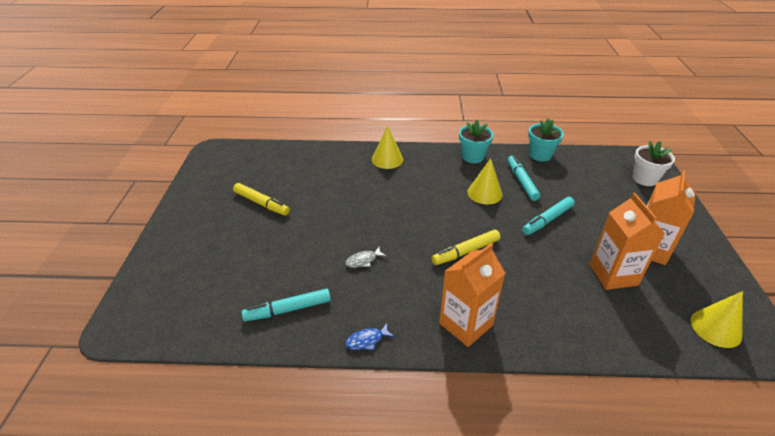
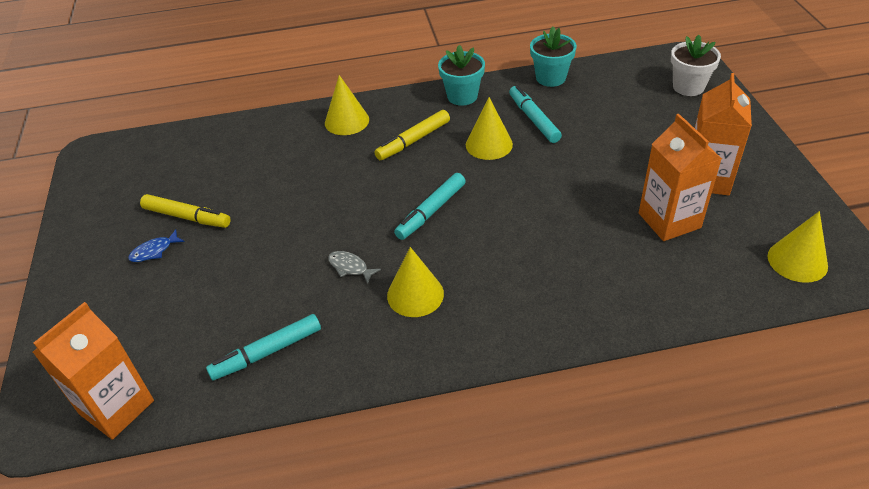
camera: 10 degrees left, 5 degrees up
grey fish [345,247,387,268] -> grey fish turned 75 degrees clockwise [328,251,381,284]
blue fish [345,323,395,350] -> blue fish moved to [128,229,185,262]
yellow marker [431,230,500,265] -> yellow marker moved to [374,110,450,160]
orange carton [439,243,505,347] -> orange carton moved to [33,302,154,440]
turquoise marker [522,197,575,235] -> turquoise marker moved to [394,173,466,240]
none -> yellow cone [387,247,444,317]

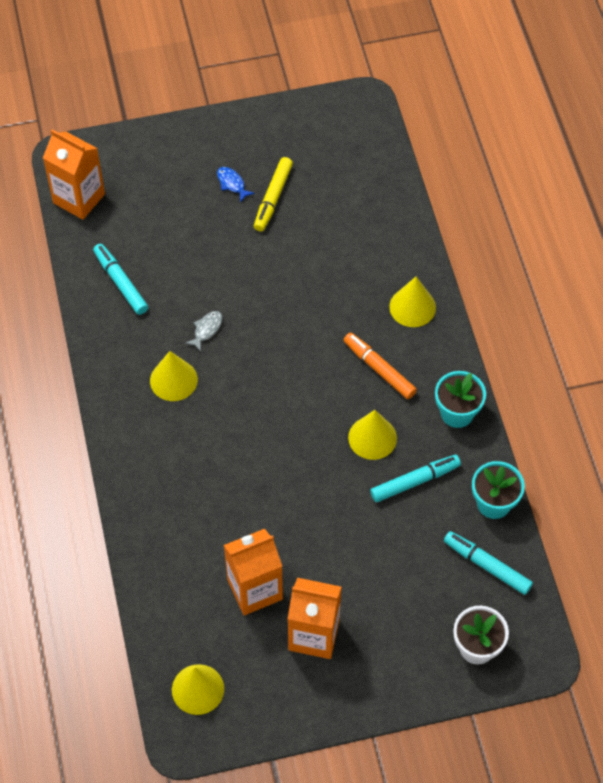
camera: 85 degrees right, 15 degrees up
yellow marker [374,110,450,160] -> orange marker [344,332,417,399]
turquoise marker [394,173,466,240] -> turquoise marker moved to [444,531,533,595]

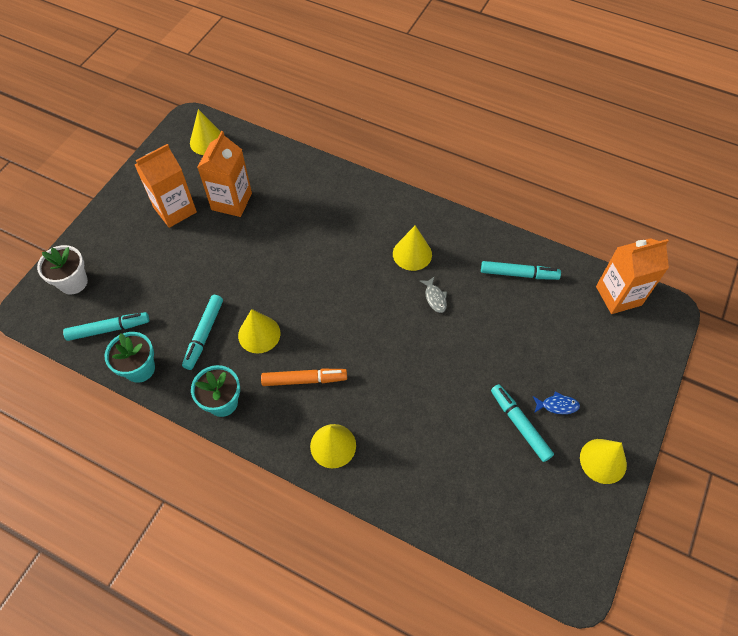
camera: 130 degrees right, 0 degrees up
yellow marker [254,157,293,231] -> turquoise marker [491,384,554,462]
none -> yellow cone [580,439,627,484]

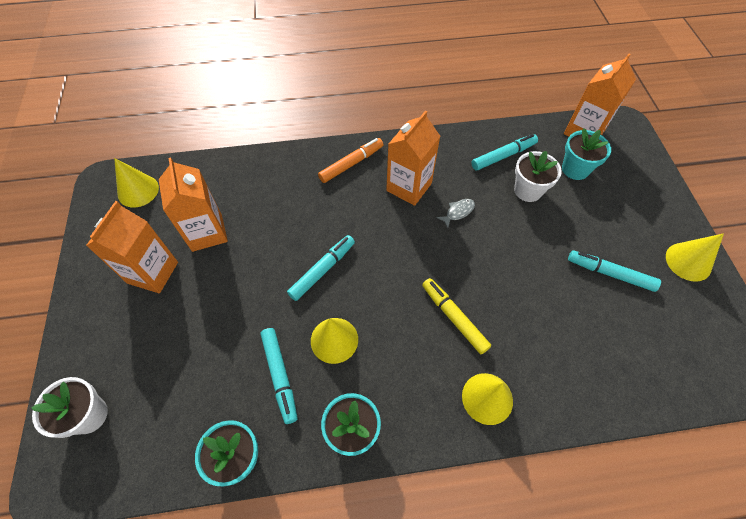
camera: 35 degrees left, 0 degrees up
turquoise marker [63,312,149,341] -> turquoise marker moved to [287,235,355,301]
orange marker [261,369,347,386] -> orange marker moved to [318,138,383,183]
yellow cone [393,225,432,271] -> orange carton [386,110,440,206]
grey fish [420,276,447,313] -> grey fish turned 75 degrees counterclockwise [436,199,475,228]
blue fish [533,391,580,414] -> none
none -> yellow marker [422,278,491,354]
none -> white flower pot [514,151,562,202]
none -> turquoise flower pot [562,128,611,180]

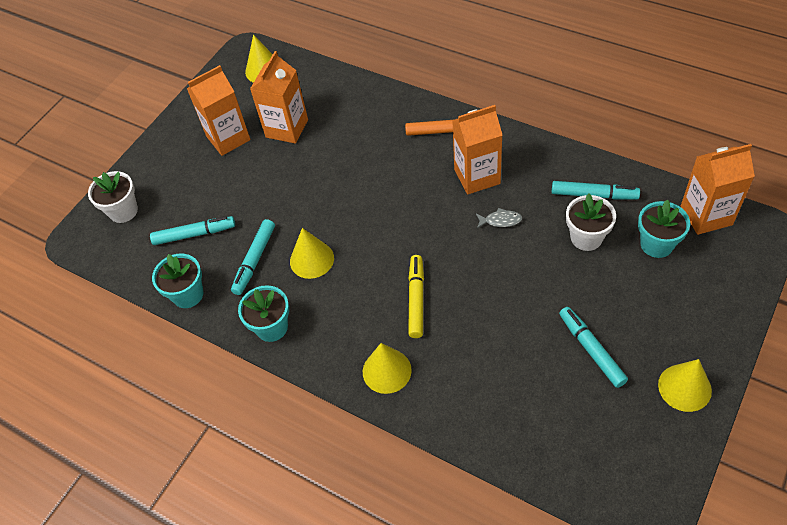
camera: 45 degrees right, 5 degrees down
turquoise marker [287,235,355,301] -> turquoise marker moved to [150,216,235,245]

